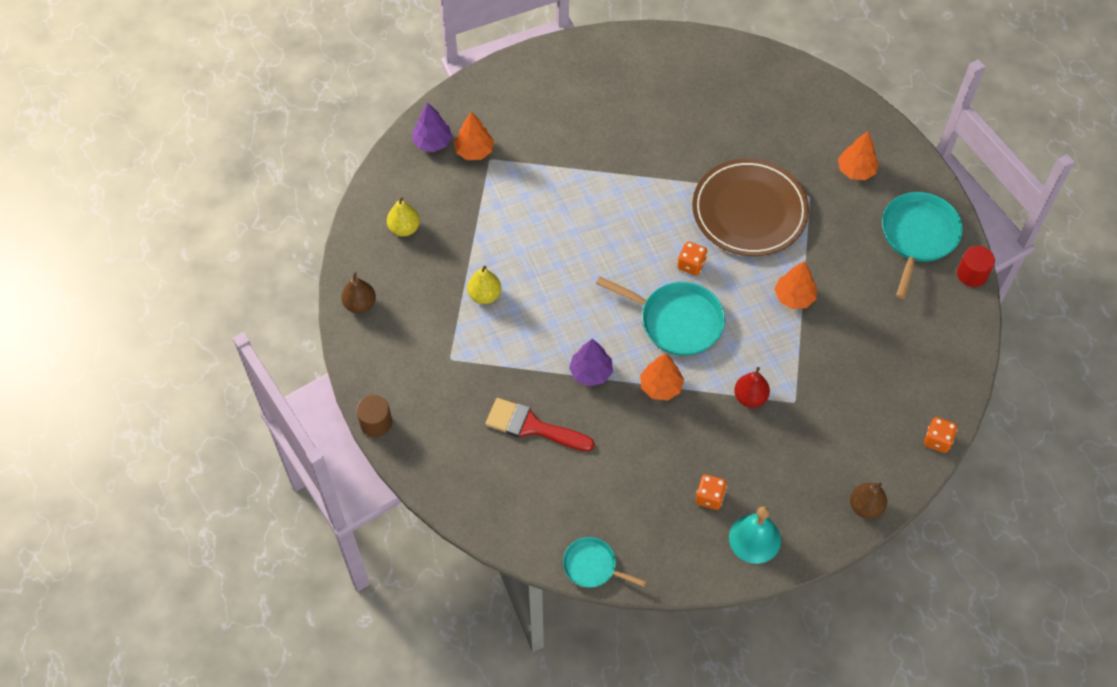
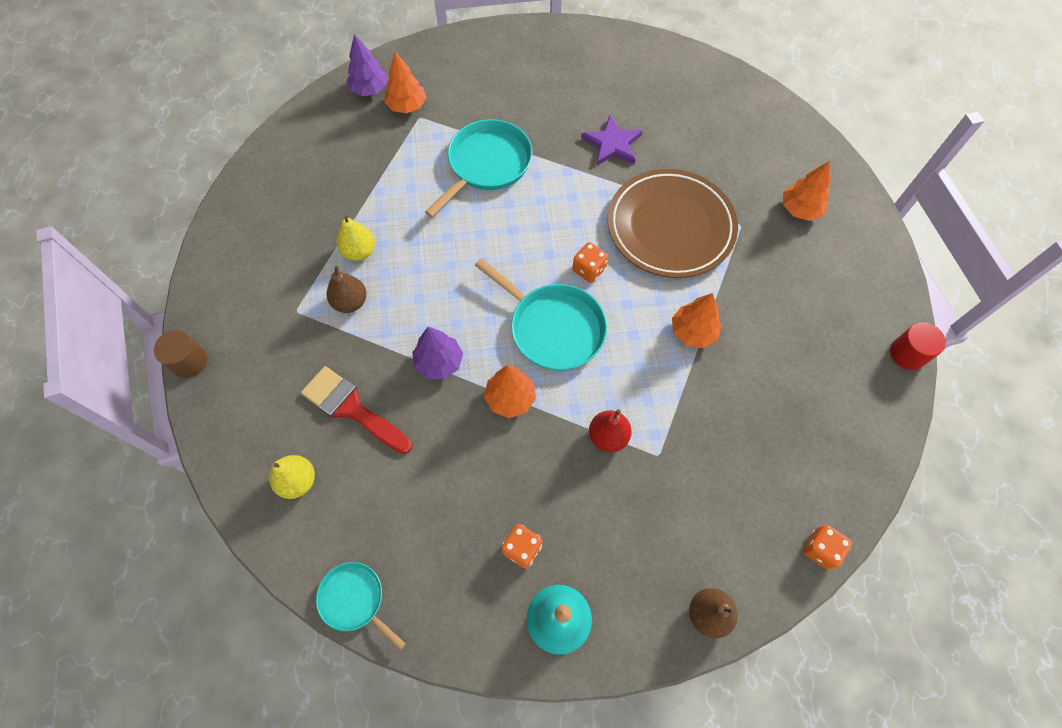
camera: 15 degrees right, 5 degrees up
brown pear [341,272,376,313] -> brown pear moved to [327,266,366,313]
yellow pear [387,197,420,237] -> yellow pear moved to [269,455,315,499]
turquoise pan [882,192,963,299] -> turquoise pan moved to [425,119,532,217]
none -> purple star [581,115,643,166]

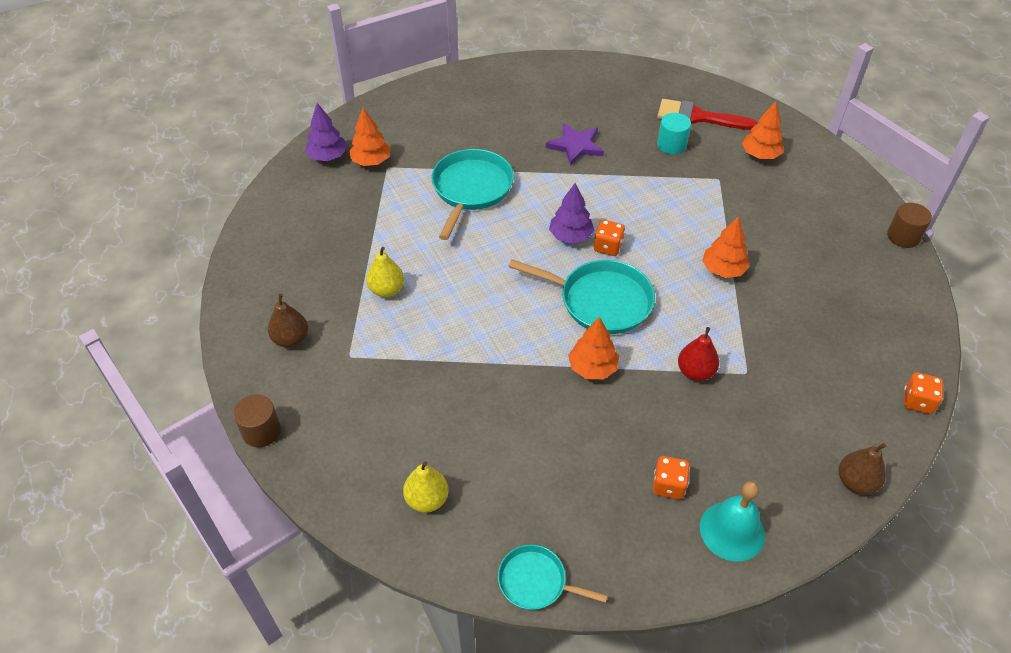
camera: 20 degrees left, 15 degrees down
red brush [301,366,412,454] -> red brush moved to [657,99,757,130]
brown pear [327,266,366,313] -> brown pear moved to [268,294,308,348]
purple tree [412,327,463,379] -> purple tree moved to [549,183,594,244]
brown plate [607,169,738,278] -> none
red cylinder [890,322,946,370] -> brown cylinder [887,203,932,248]
none -> turquoise cylinder [657,113,691,154]

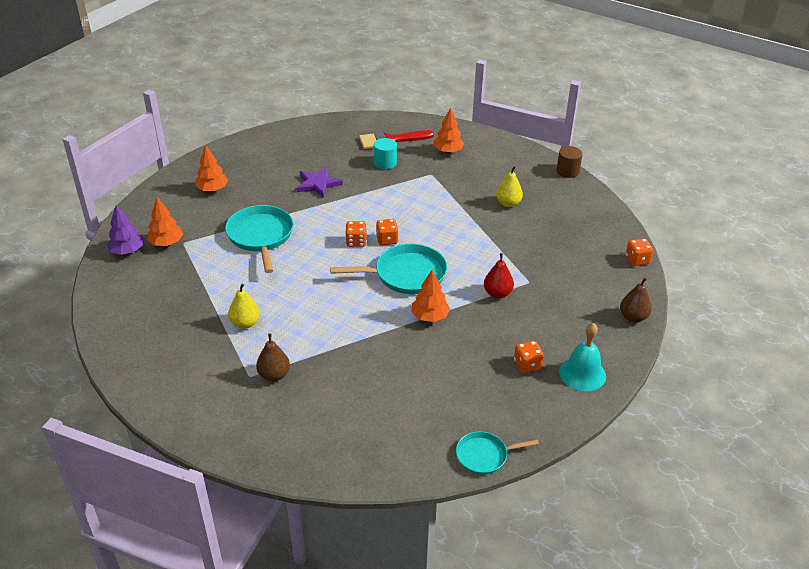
camera: 30 degrees left, 10 degrees down
brown cylinder [233,395,281,447] -> none
brown pear [268,294,308,348] -> brown pear moved to [256,334,290,381]
yellow pear [403,461,449,513] -> yellow pear moved to [496,166,523,207]
purple tree [549,183,594,244] -> orange dice [345,221,367,247]
orange tree [702,216,750,278] -> orange tree moved to [195,145,229,192]

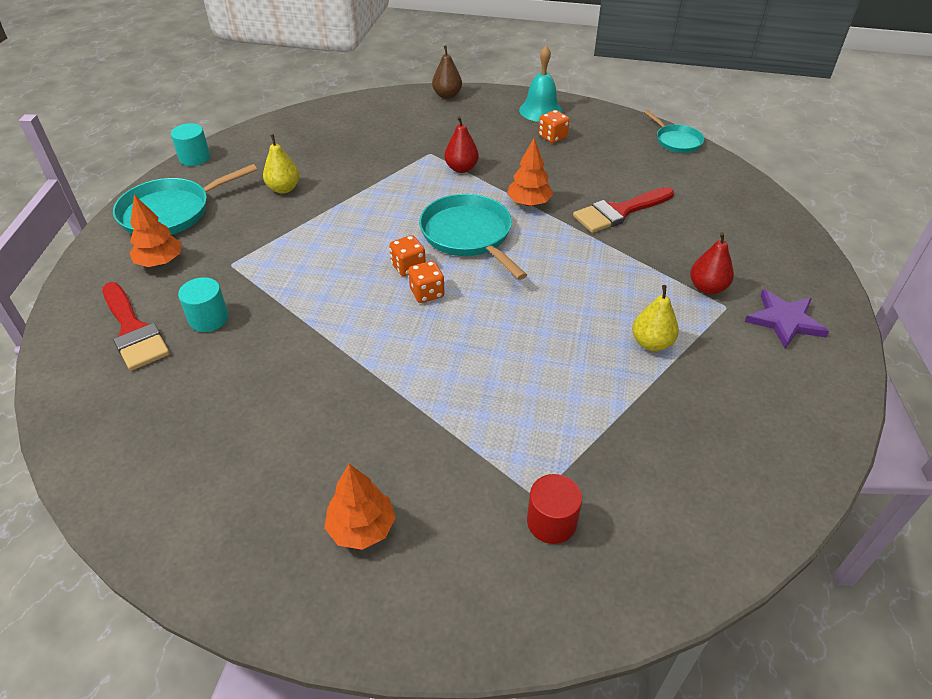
camera: 110 degrees left, 5 degrees up
purple tree [107,205,143,255] -> none
orange tree [147,197,183,246] -> red cylinder [527,474,582,544]
turquoise pan [225,205,293,273] -> turquoise pan moved to [113,164,257,235]
brown pear [256,334,290,381] -> red pear [690,232,734,294]
purple star [296,167,343,198] -> purple star moved to [745,289,829,349]
brown cylinder [556,146,583,178] -> turquoise cylinder [171,123,210,166]
orange dice [626,238,653,266] -> none
none -> red brush [573,187,674,233]

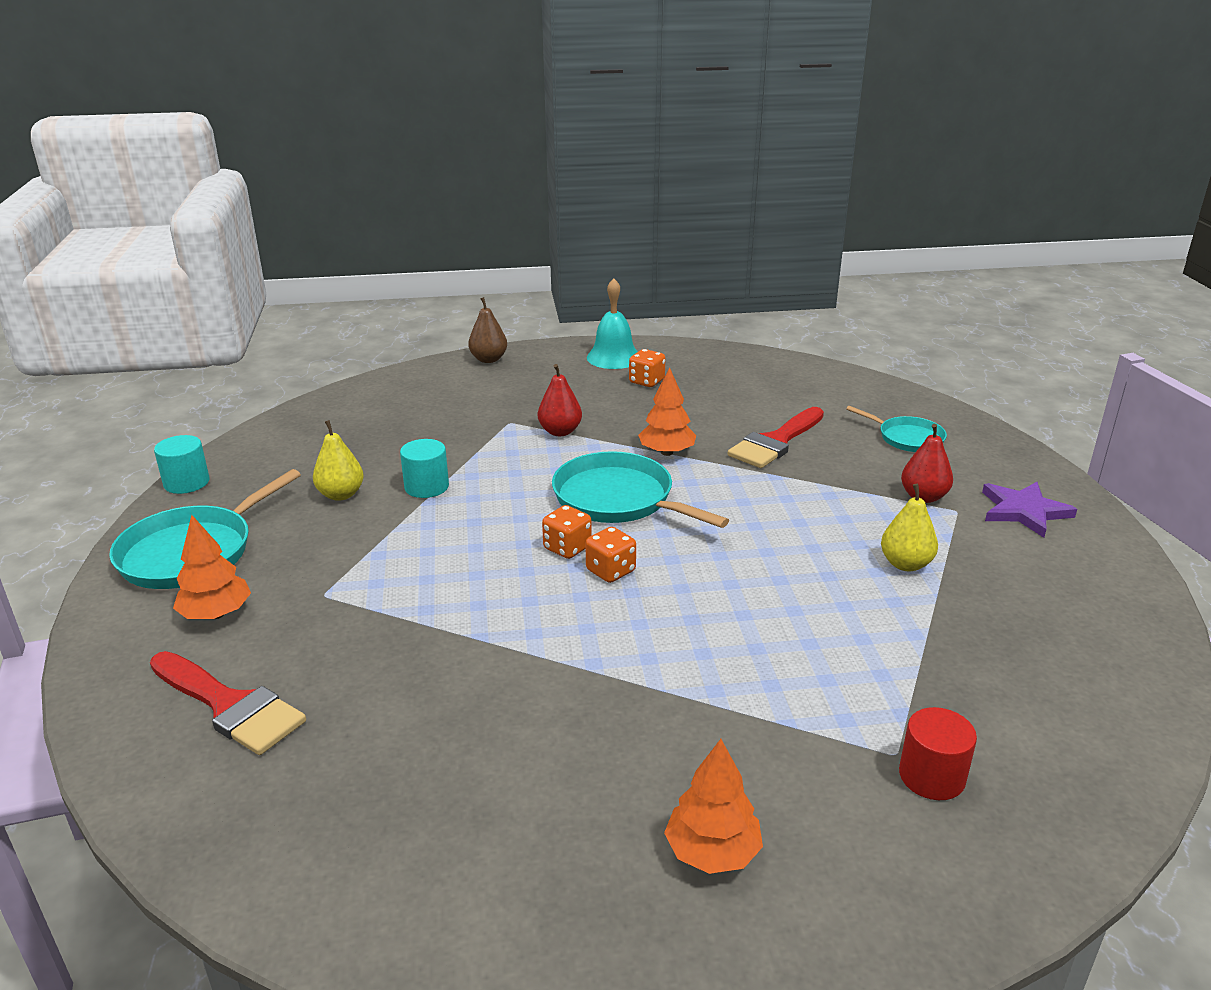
camera: 20 degrees left, 15 degrees down
turquoise cylinder [178,277,229,332] -> turquoise cylinder moved to [400,439,449,498]
turquoise pan [644,110,704,153] -> turquoise pan moved to [846,406,947,452]

